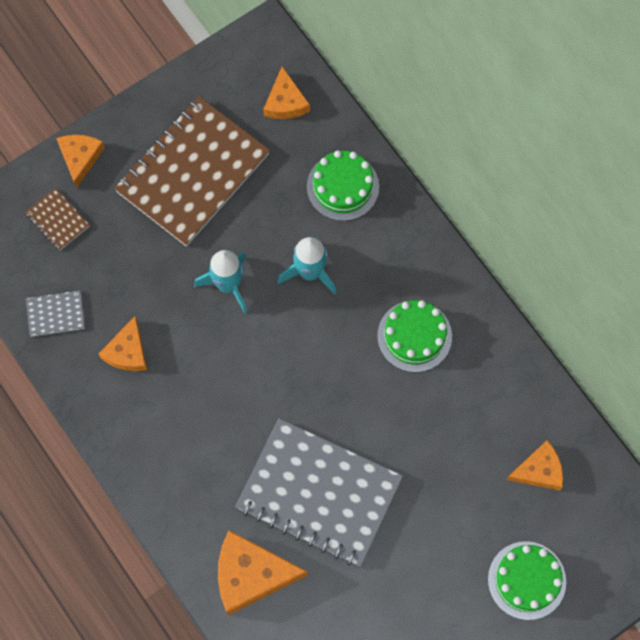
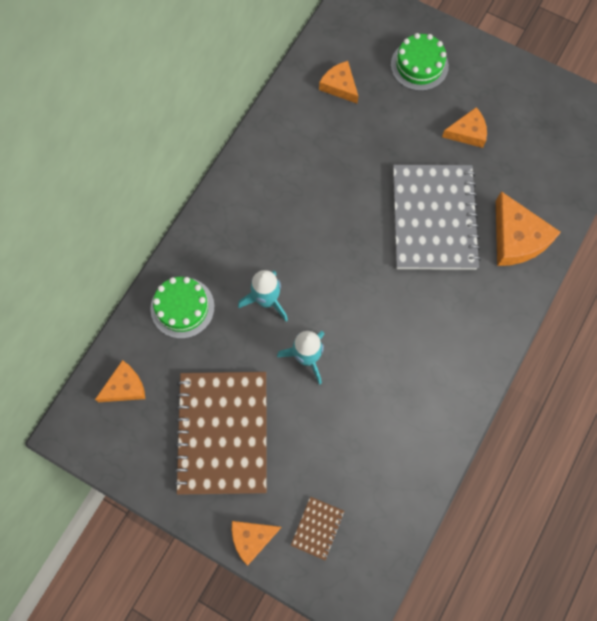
camera: 115 degrees left, 0 degrees up
grey notebook [26,290,85,337] -> none
orange cheese [99,316,147,371] -> orange cheese moved to [442,107,487,148]
brown notebook [114,96,270,246] -> brown notebook turned 75 degrees clockwise [174,372,267,495]
green cake [377,300,452,372] -> none

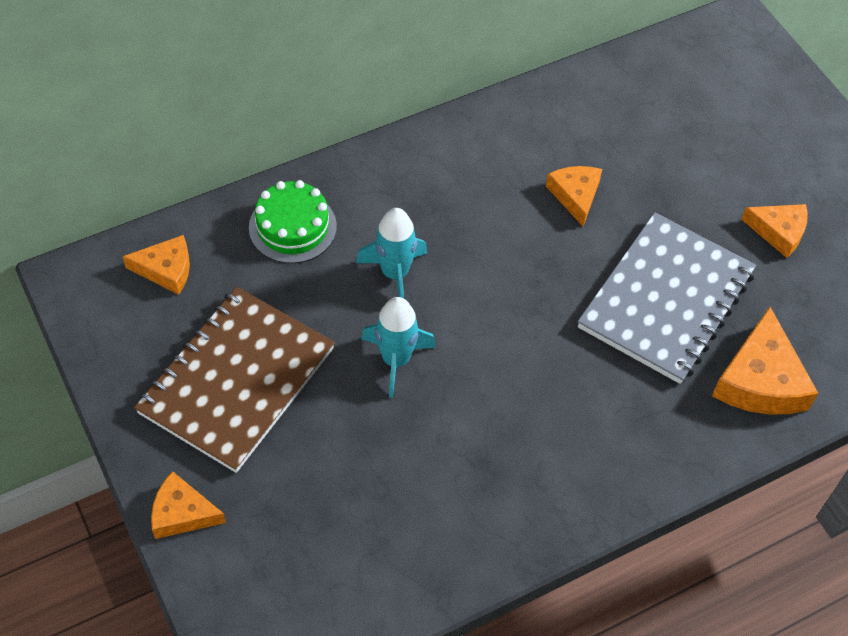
camera: 30 degrees right, 15 degrees down
brown notebook [291,496,344,560] -> none
orange cheese [319,61,358,104] -> orange cheese moved to [546,166,602,226]
green cake [391,33,449,91] -> none

